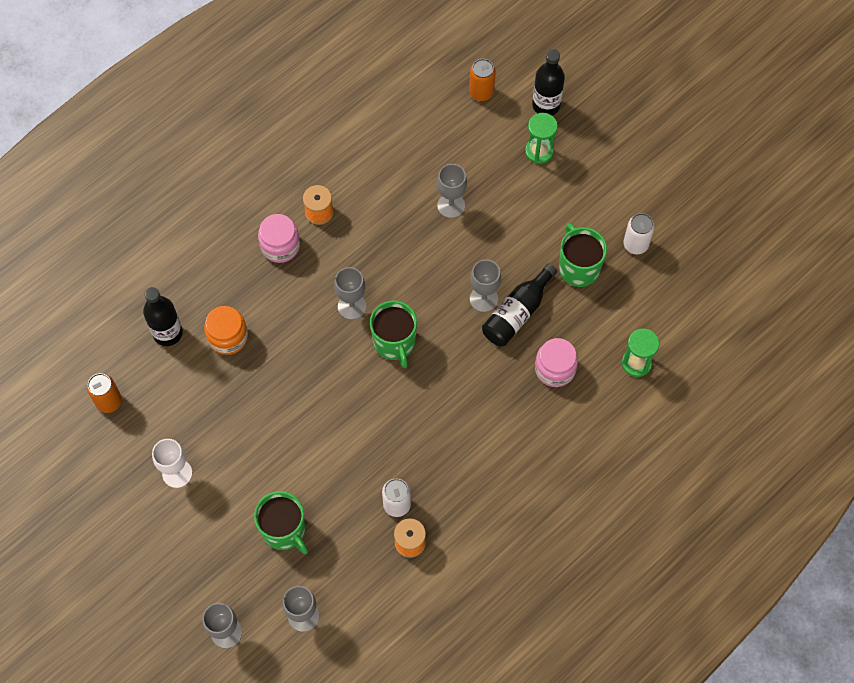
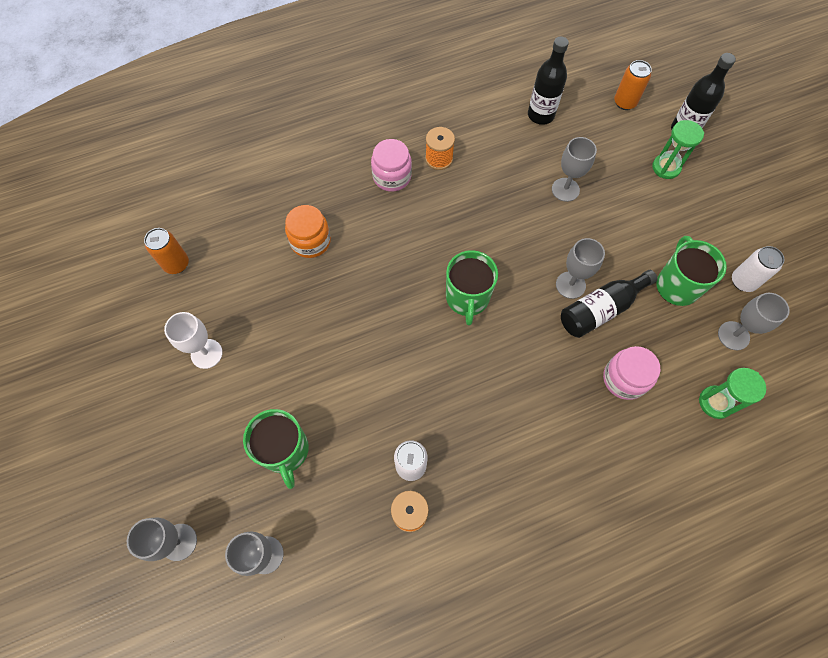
camera: 20 degrees right, 0 degrees up
black bottle [143,287,183,346] -> black bottle moved to [528,37,569,125]
grey goblet [334,267,366,320] -> grey goblet moved to [718,293,790,350]

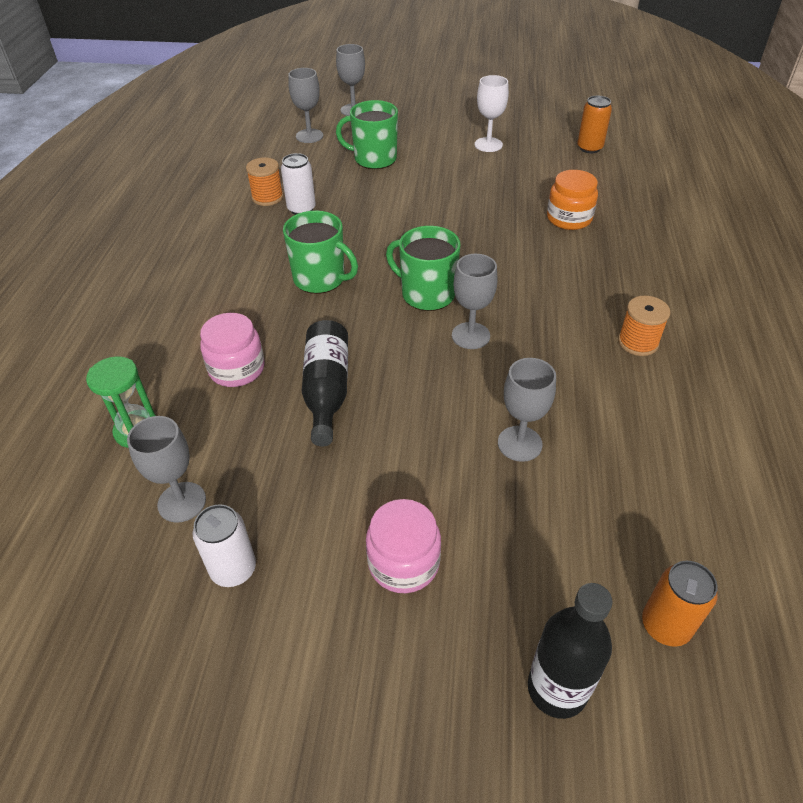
camera: 120 degrees right, 20 degrees down
pink jar [371,139,412,192] -> pink jar moved to [366,499,441,593]
black bottle [528,37,569,125] -> none
grey goblet [556,238,605,299] -> grey goblet moved to [452,254,497,349]
green hourglass [652,120,704,179] -> none
green mug [656,236,727,306] -> green mug moved to [283,211,358,294]

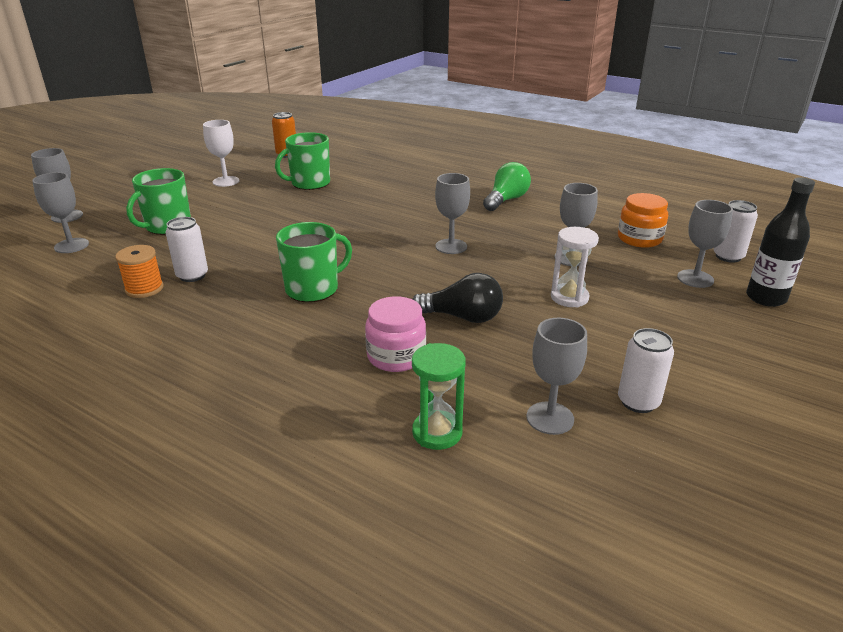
camera: 65 degrees left, 15 degrees down
black bottle [302,320,348,446] -> black light bulb [412,273,503,323]
pink jar [366,499,441,593] -> none
green mug [386,226,461,311] -> green mug moved to [275,132,330,190]
orange jar [547,170,598,230] -> orange jar moved to [618,193,668,248]
orange spool [618,296,671,356] -> green light bulb [483,162,531,211]
orange can [642,561,718,647] -> white can [714,200,758,263]
none -> white hourglass [551,227,599,308]
none -> grey goblet [677,200,733,288]

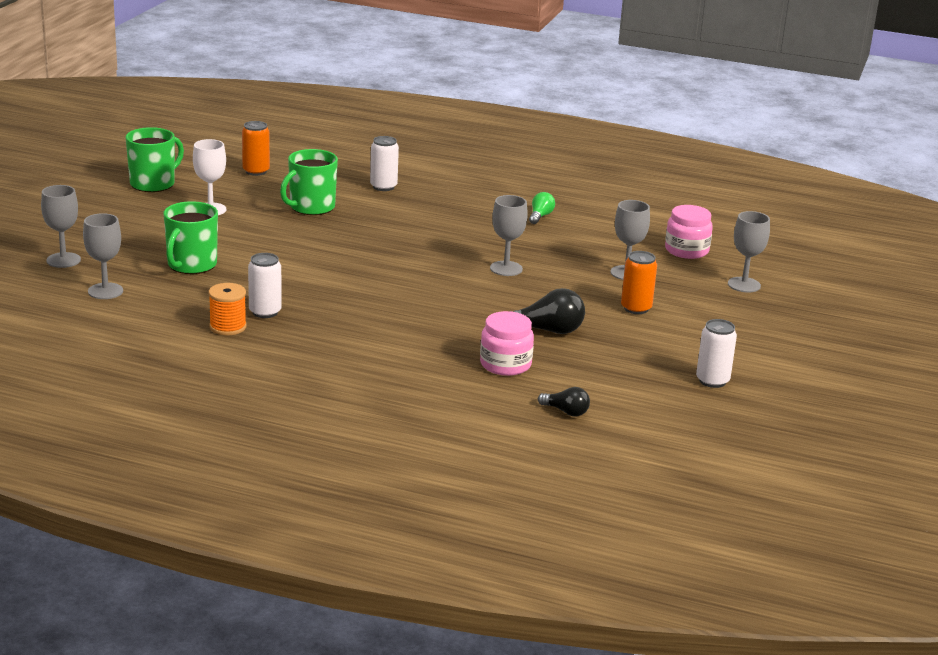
camera: 15 degrees left, 5 degrees down
green mug [276,222,352,302] -> green mug moved to [125,127,184,192]
green hourglass [412,343,466,450] -> black light bulb [538,387,590,417]
green light bulb [483,162,531,211] -> green light bulb [529,192,555,224], size x0.59
grey goblet [527,318,587,435] -> none
white hourglass [551,227,599,308] -> orange can [621,251,657,314]
orange jar [618,193,668,248] -> pink jar [665,205,713,259]
white can [714,200,758,263] -> white can moved to [370,136,399,191]
black bottle [746,177,815,307] -> none

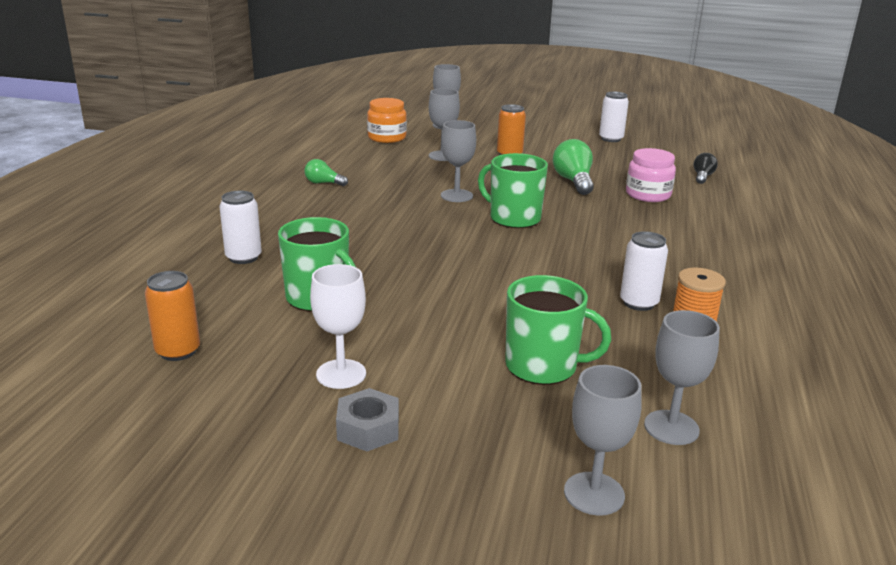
camera: 95 degrees left, 0 degrees up
green mug [125,127,184,192] -> green mug moved to [478,153,548,228]
black light bulb [510,288,585,334] -> green light bulb [553,139,594,195]
pink jar [665,205,713,259] -> orange jar [367,98,407,143]
none -> grey nut [336,388,399,452]

